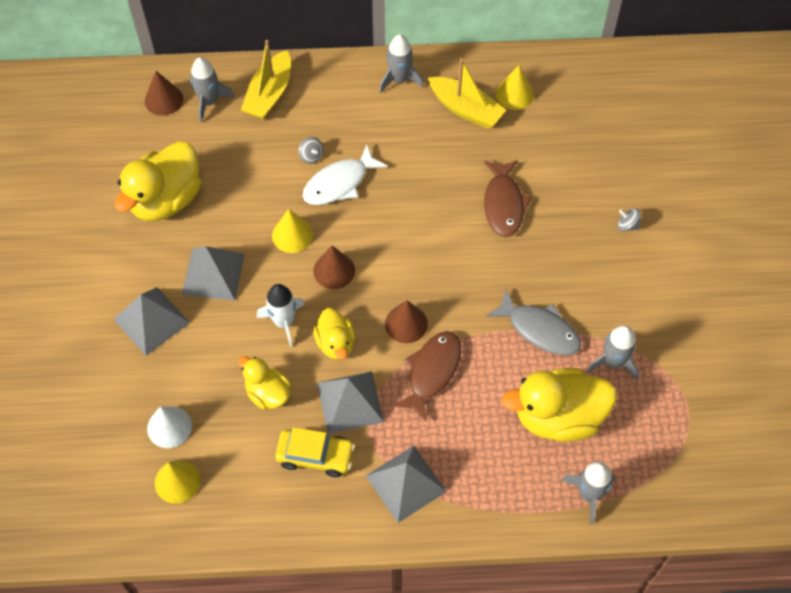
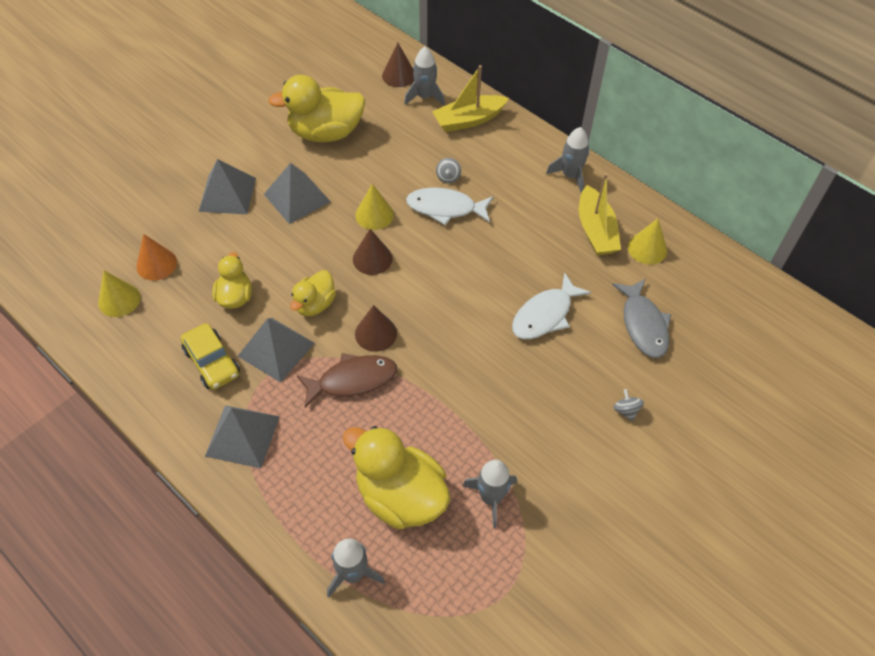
camera: 45 degrees right, 5 degrees down
white cone [147,406,192,448] -> orange cone [136,234,177,281]
white rocket [257,284,305,347] -> none
brown fish [484,160,532,237] -> white fish [512,272,591,339]
grey fish [486,289,581,355] -> grey fish moved to [612,279,671,358]

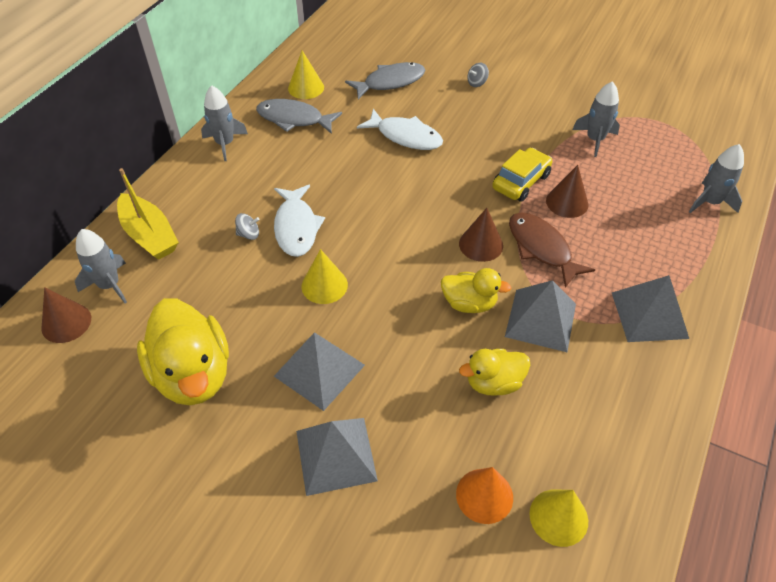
camera: 105 degrees left, 5 degrees down
yellow car [181,323,240,390] -> yellow car moved to [492,148,552,202]
yellow duck [343,426,450,529] -> none
brown cone [353,229,393,275] -> brown cone moved to [546,165,589,218]
yellow boat [579,173,621,255] -> grey fish [256,99,342,134]

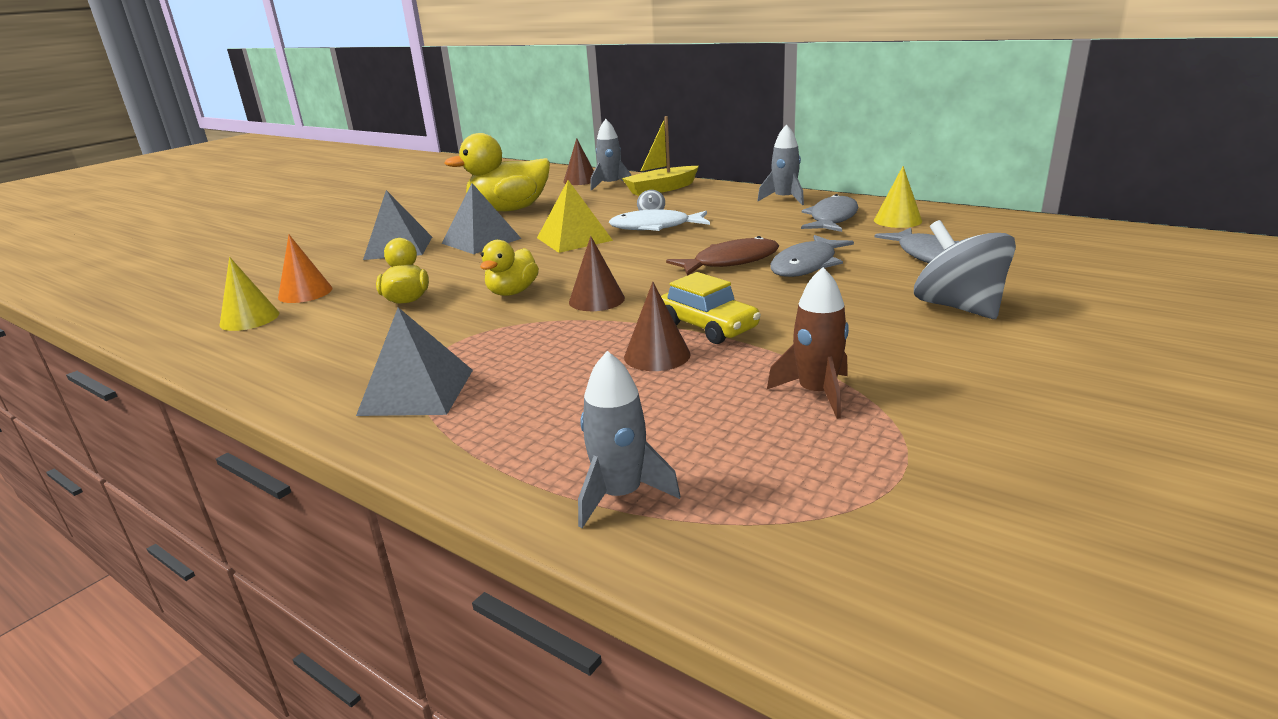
camera: 100 degrees right, 25 degrees down
yellow cone [301,249,348,304] -> yellow pyramid [537,180,613,253]
white fish [357,109,443,150] -> grey fish [770,235,854,277]
grey spinning top [467,63,489,87] -> grey spinning top [914,220,1016,319], size x2.45
grey pyramid [505,280,576,352] -> none
brown fish [509,212,595,288] -> brown fish moved to [666,236,779,276]
grey rocket [572,81,620,157] -> brown rocket [767,267,849,419]

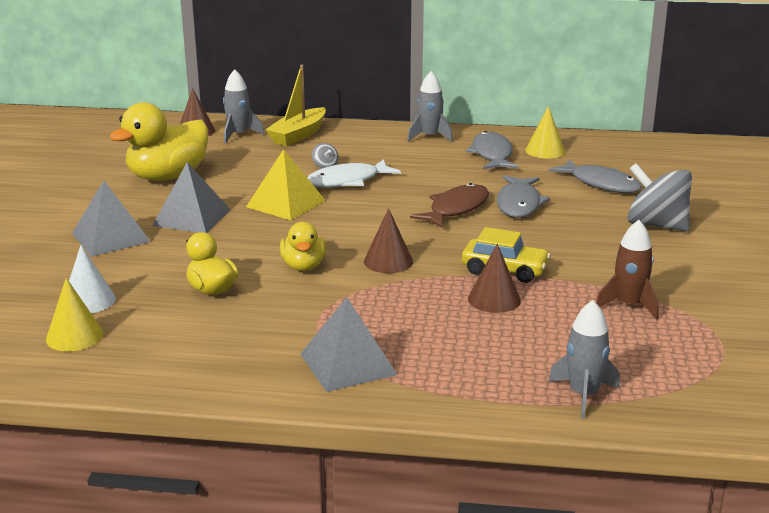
camera: 30 degrees left, 0 degrees up
orange cone [278,235,333,303] -> white cone [69,245,116,313]

